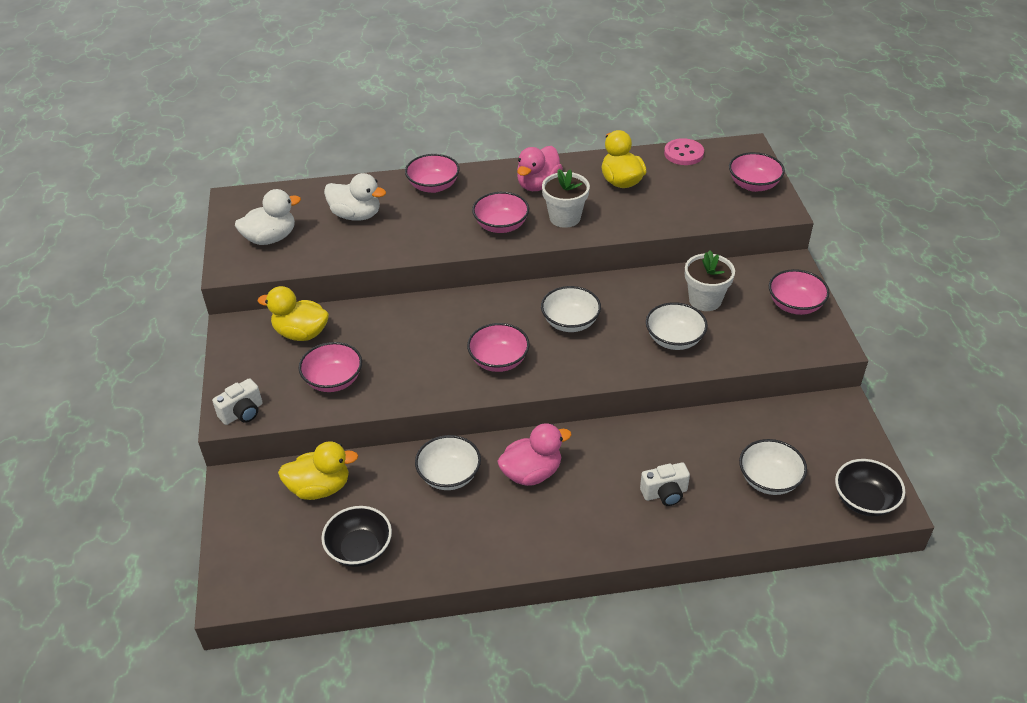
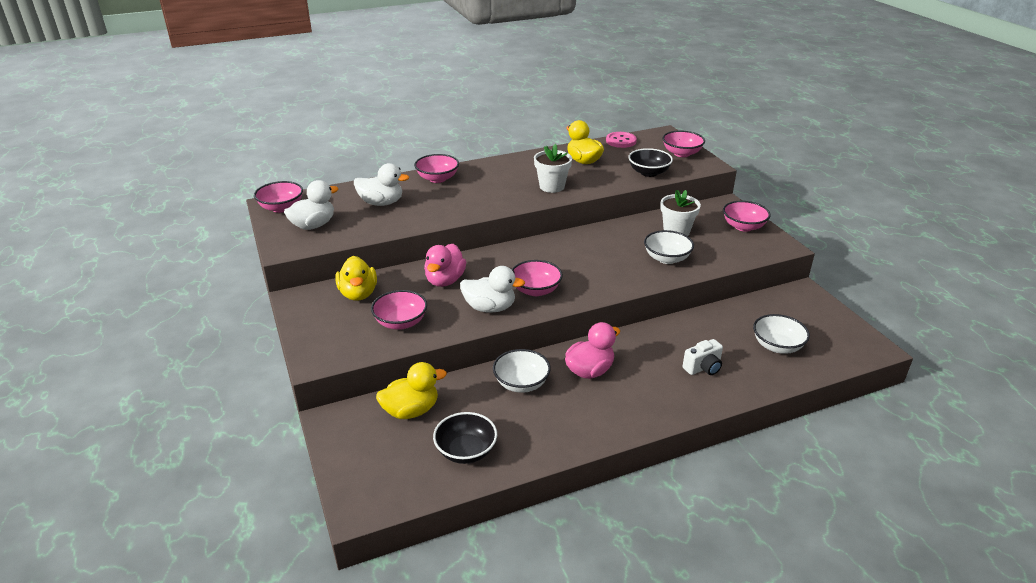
camera: 15 degrees left, 10 degrees down
white camera [212,378,263,425] -> none
yellow duck [258,286,329,341] -> yellow duck turned 105 degrees counterclockwise [335,256,377,301]
pink bowl [472,192,529,233] -> pink bowl moved to [254,181,303,213]
pink duck [517,146,563,191] -> pink duck moved to [424,244,466,287]
white bowl [541,286,601,332] -> none
black bowl [835,459,905,516] -> black bowl moved to [628,148,673,177]
none -> white duck [460,266,525,313]

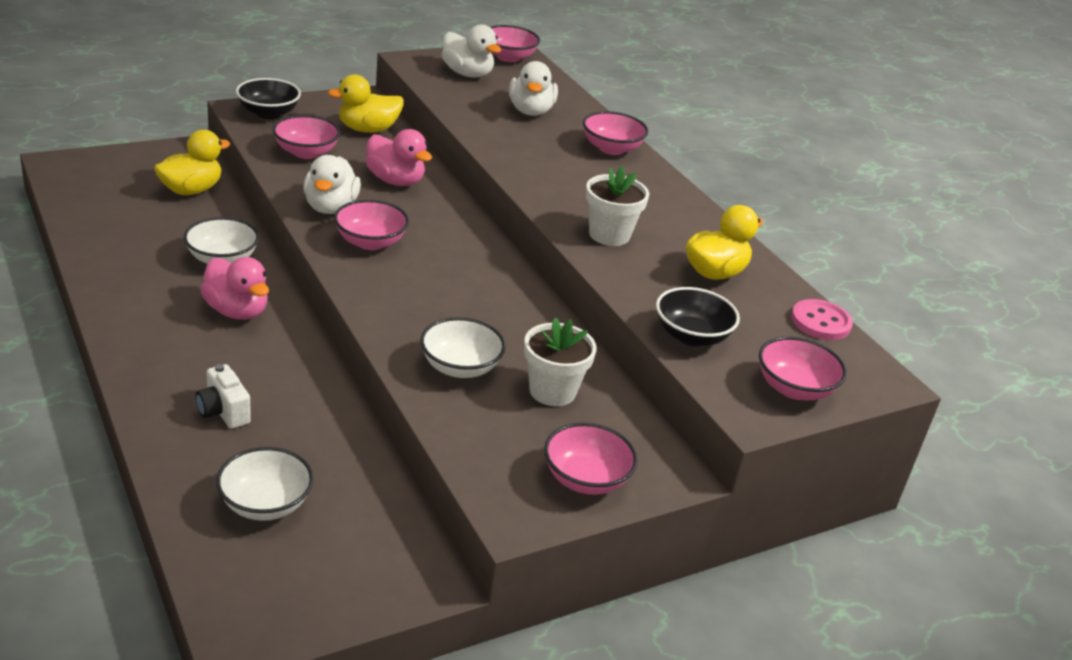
camera: 80 degrees right, 0 degrees up
yellow duck [376,362,447,419] -> yellow duck turned 105 degrees counterclockwise [154,130,230,195]
pink duck [424,244,466,287] -> pink duck turned 150 degrees counterclockwise [366,129,432,186]
black bowl [433,412,497,464] -> black bowl moved to [236,78,301,119]

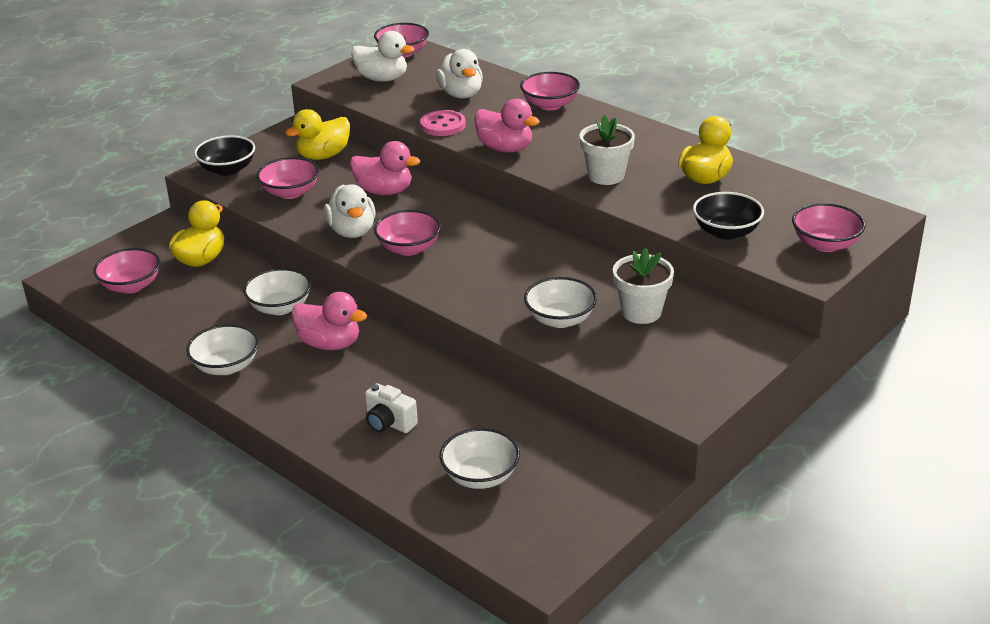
camera: 15 degrees left, 0 degrees up
pink bowl [544,423,638,495] -> pink bowl moved to [93,248,160,294]
pink button [791,299,853,340] -> pink button moved to [420,110,466,136]
none -> white bowl [186,324,259,375]
none -> pink duck [474,99,540,153]

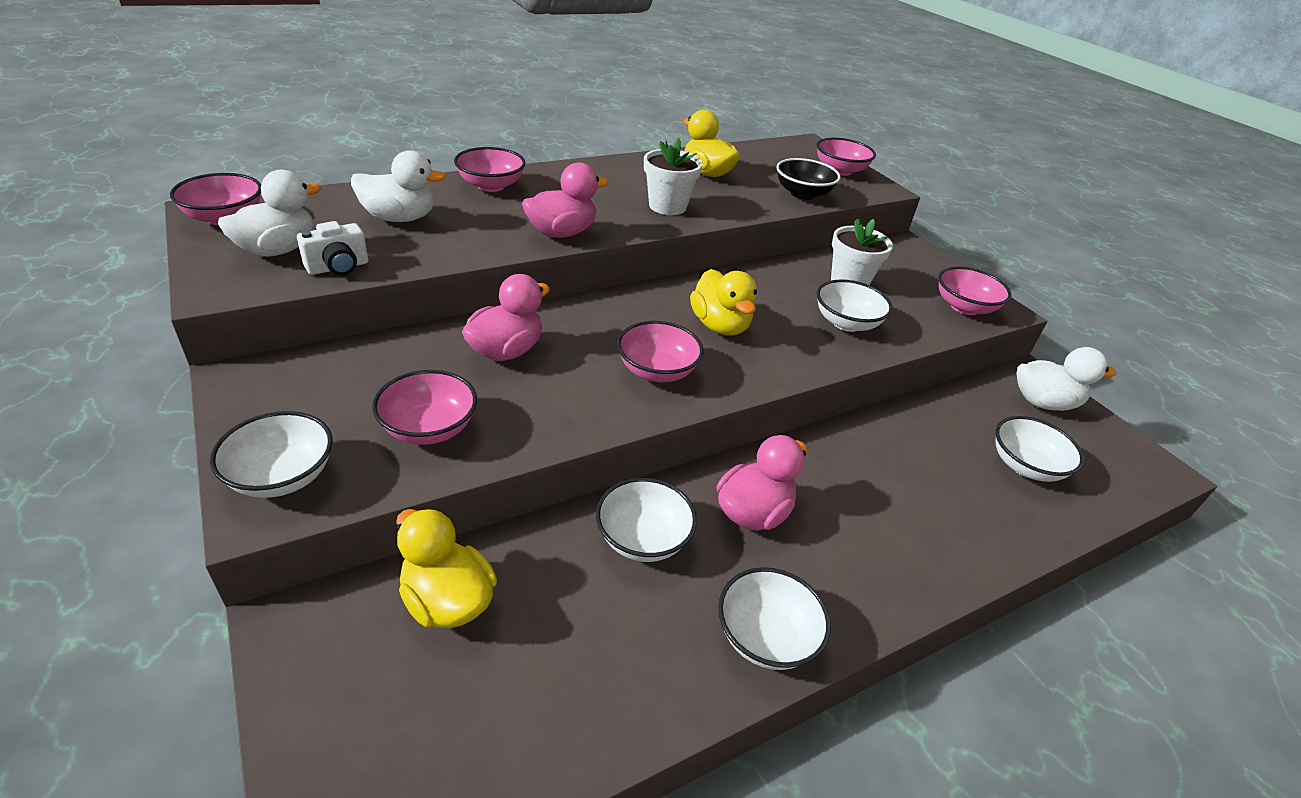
camera: 75 degrees left, 5 degrees up
pink bowl [93,248,160,294] -> pink bowl moved to [938,267,1011,315]
black bowl [194,135,255,176] -> white bowl [210,411,333,498]
yellow duck [285,109,350,160] -> yellow duck moved to [690,269,757,335]
white duck [324,184,376,238] -> white duck moved to [1016,347,1117,411]
white camera [365,383,418,433] -> white camera moved to [297,221,368,275]
pink button [420,110,466,136] -> none

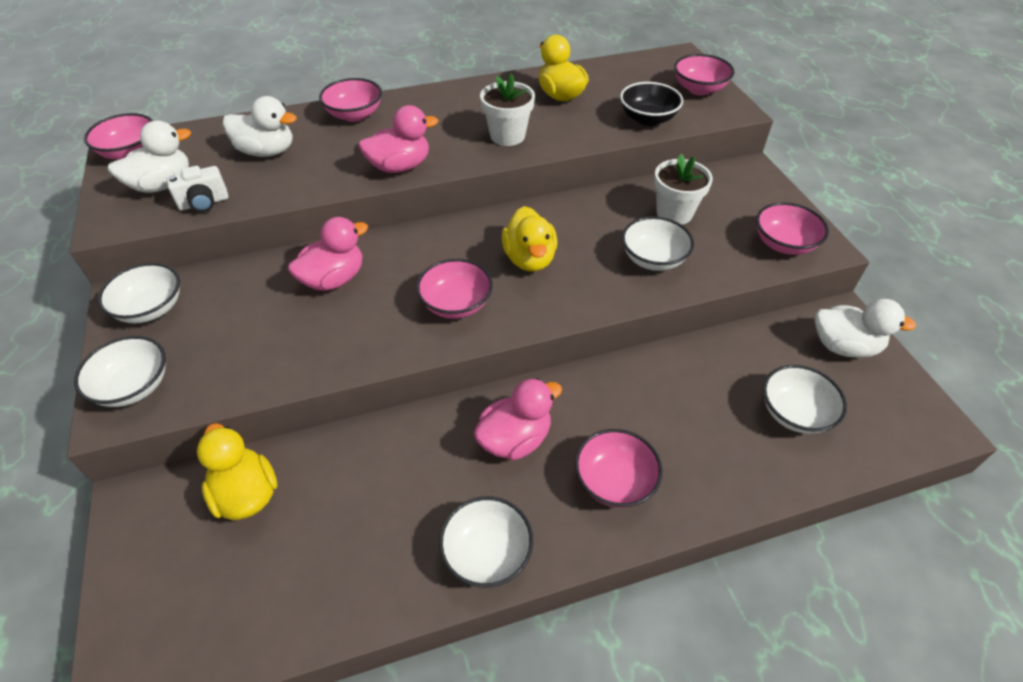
camera: 15 degrees right, 10 degrees up
pink bowl [372,370,477,445] -> pink bowl moved to [575,429,662,508]
white bowl [596,478,697,562] -> white bowl moved to [98,263,180,323]

